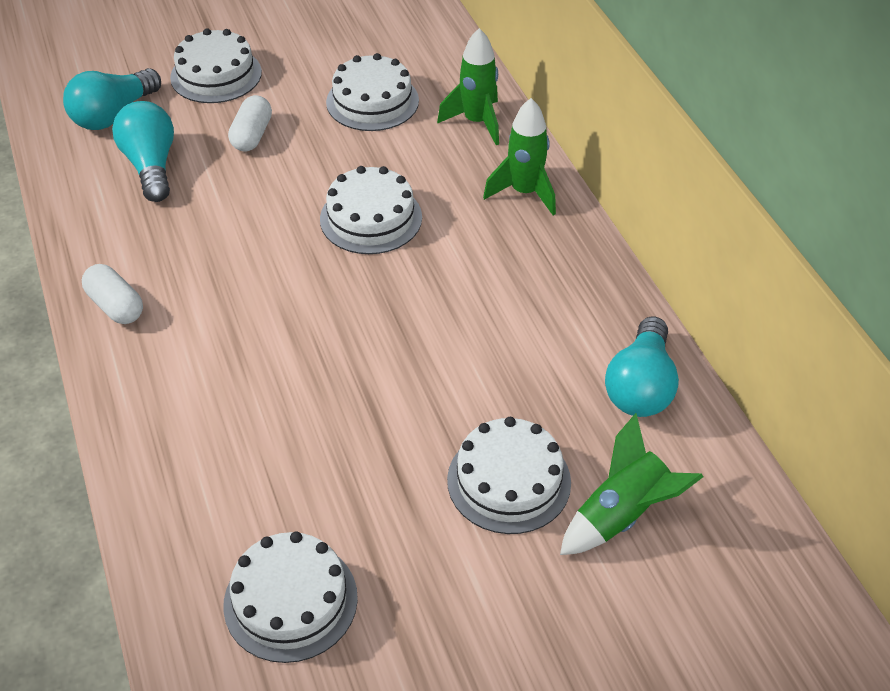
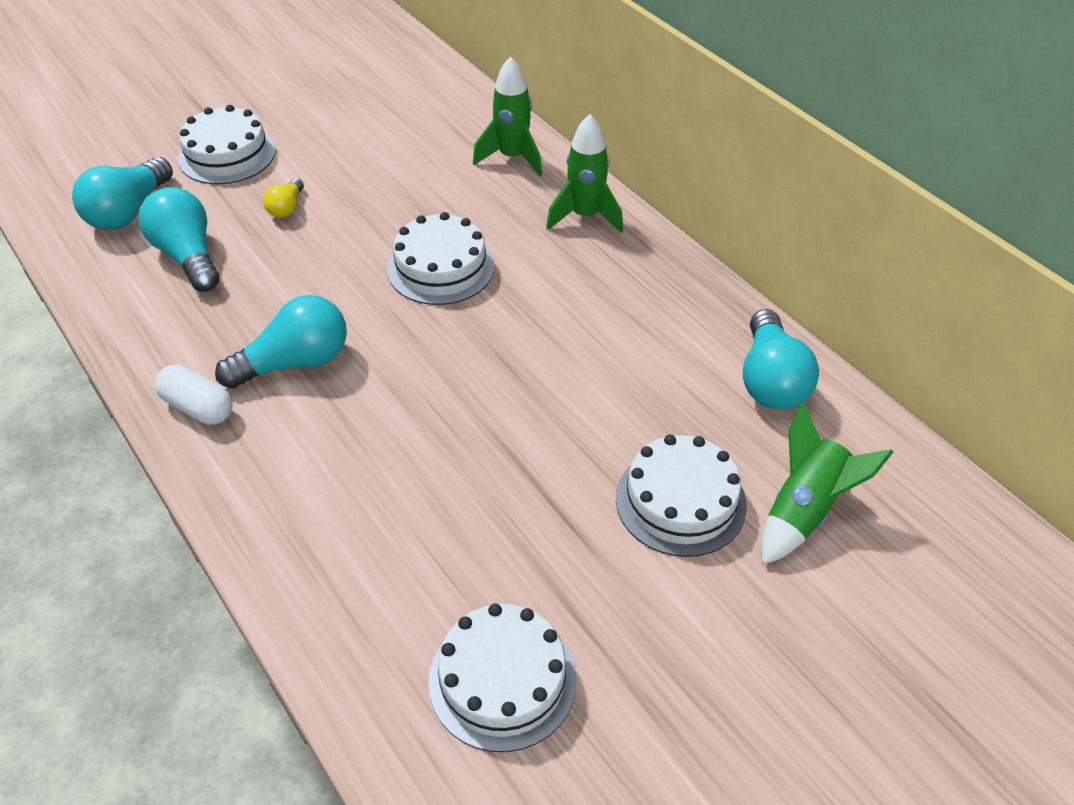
camera: 15 degrees left, 0 degrees up
white capsule [228,95,272,151] -> yellow light bulb [263,178,304,218]
white cake [326,53,419,131] -> none
none -> turquoise light bulb [215,295,347,389]

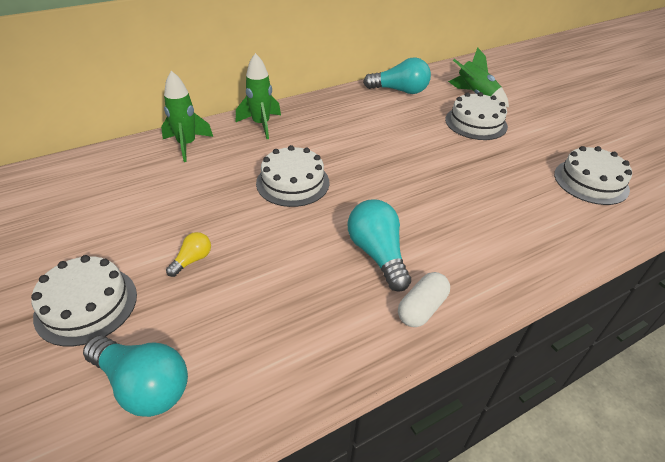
camera: 85 degrees left, 5 degrees down
turquoise light bulb [139,187,220,292] -> none
yellow light bulb [263,178,304,218] -> yellow light bulb turned 75 degrees counterclockwise [166,232,211,277]

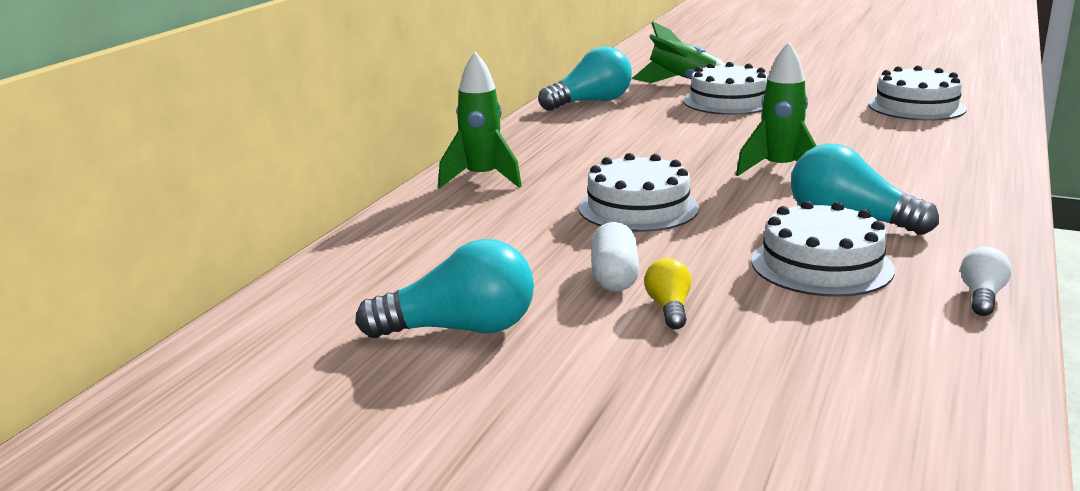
camera: 35 degrees left, 20 degrees down
white cake [31,255,137,346] -> white cake moved to [751,201,895,297]
turquoise light bulb [83,336,188,417] -> turquoise light bulb moved to [355,239,534,338]
green rocket [161,71,213,162] -> green rocket moved to [736,42,817,176]
white capsule [398,272,450,327] -> white capsule moved to [591,222,639,292]
none -> white light bulb [961,247,1011,316]

